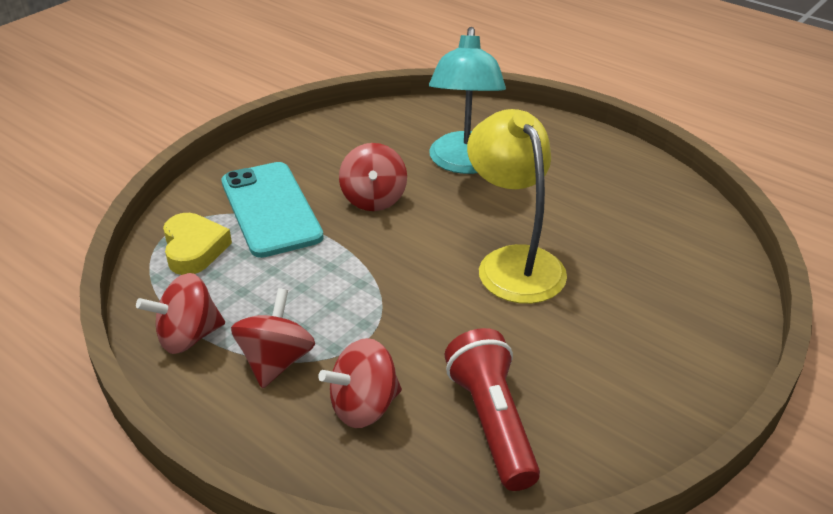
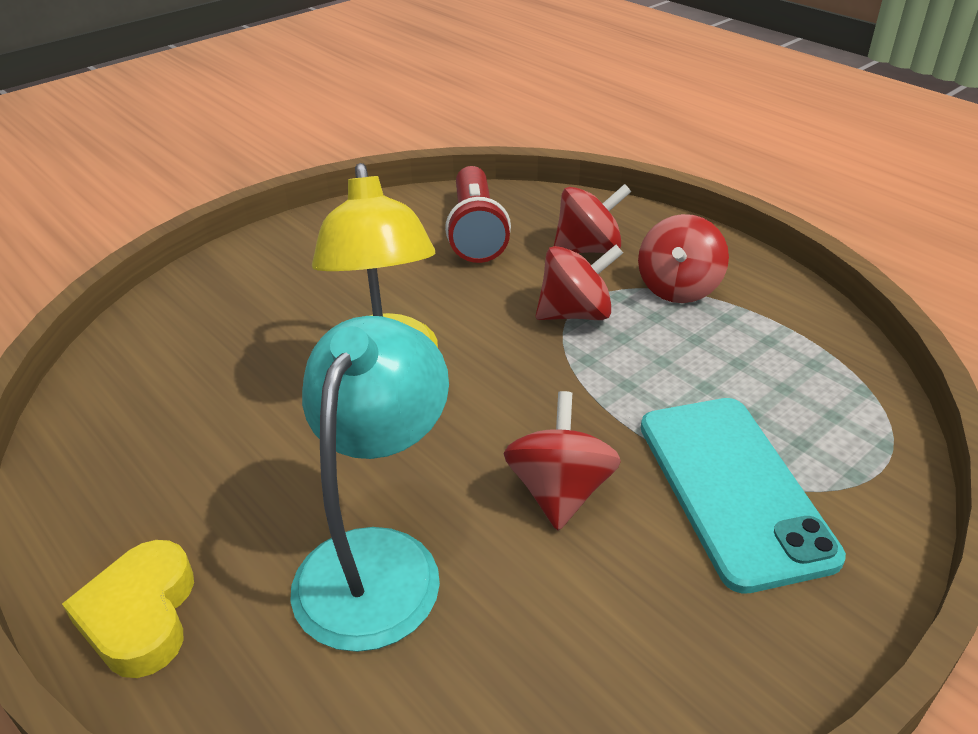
camera: 170 degrees left, 0 degrees up
red spinning top [136,273,225,354] -> red spinning top moved to [536,245,623,320]
yellow heart [163,213,232,275] -> yellow heart moved to [62,540,194,678]

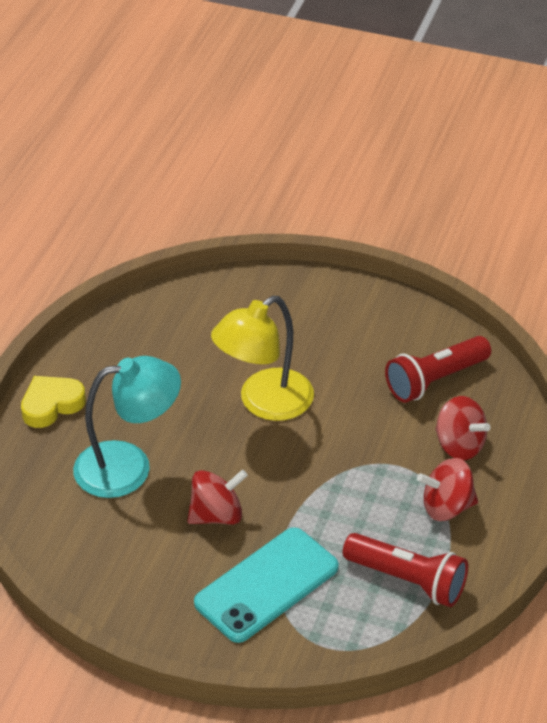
camera: 60 degrees right, 5 degrees up
red spinning top [536,245,623,320] -> none
none -> red flashlight [343,533,468,607]

